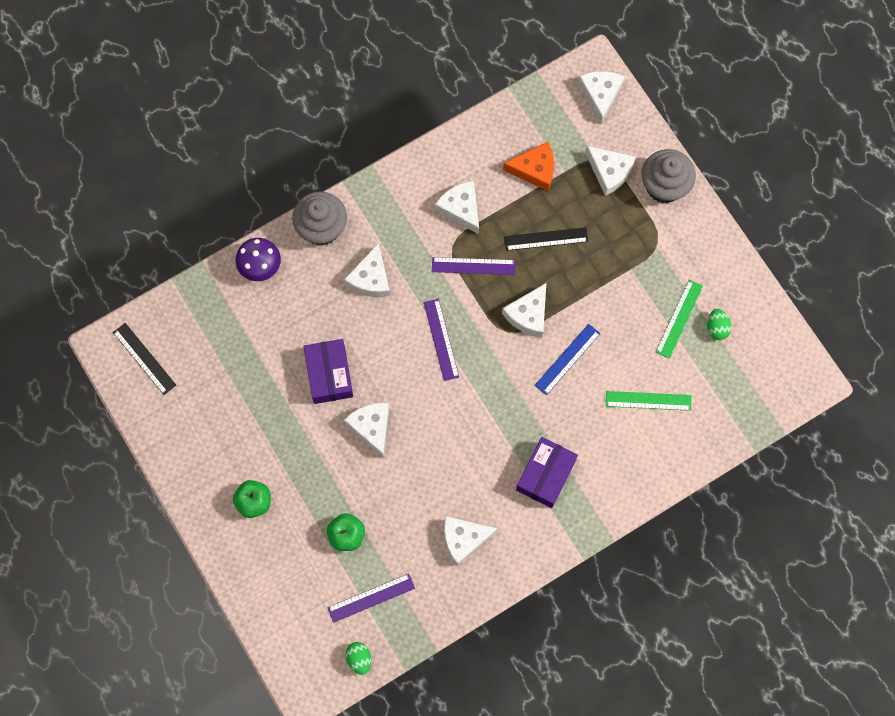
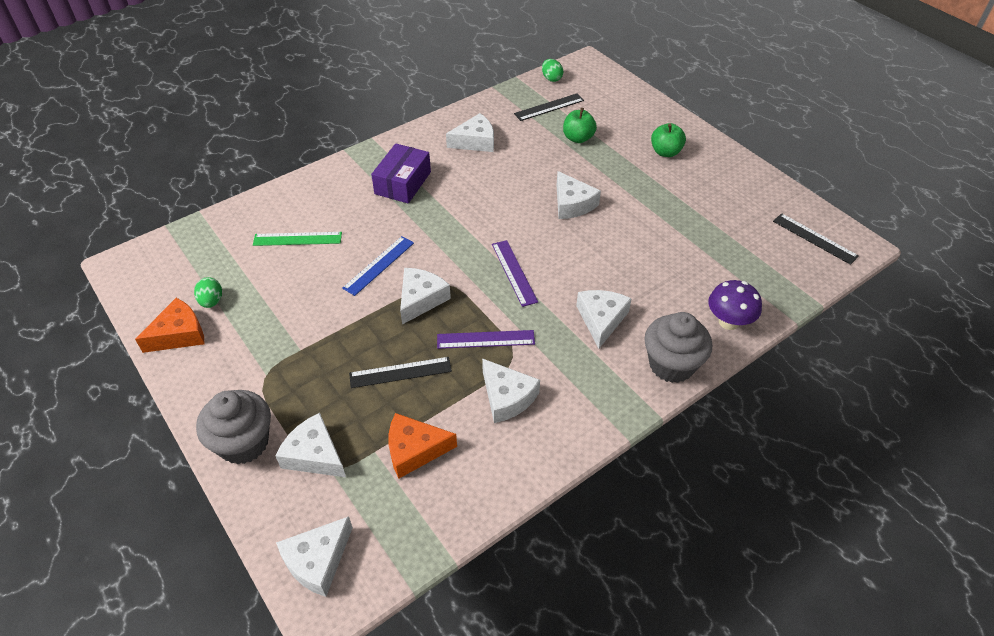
camera: 175 degrees right, 25 degrees down
purple box [304,339,353,404] -> none
purple ruler [327,574,415,623] -> black ruler [514,93,584,121]
white cheese [578,71,625,124] -> white cheese turned 45 degrees clockwise [276,516,353,597]
green ruler [656,280,703,359] -> none
none -> orange cheese [135,298,205,353]

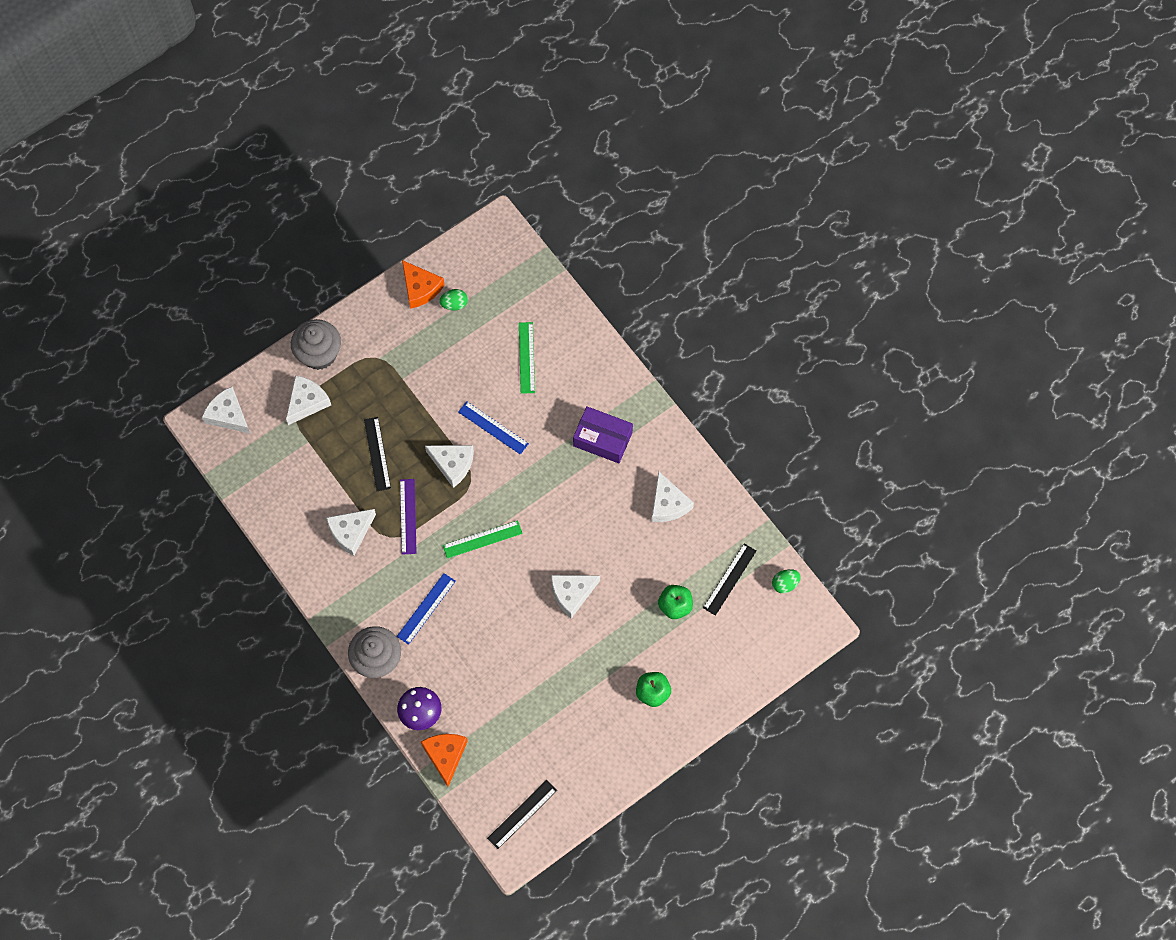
camera: 90 degrees right, 20 degrees up
orange cheese [389,413,457,478] -> orange cheese moved to [421,734,468,787]
purple ruler [492,240,538,307] -> green ruler [443,520,523,558]
black ruler [514,93,584,121] -> black ruler turned 60 degrees clockwise [703,544,756,616]
white cheese [576,290,632,349] -> blue ruler [397,573,456,645]

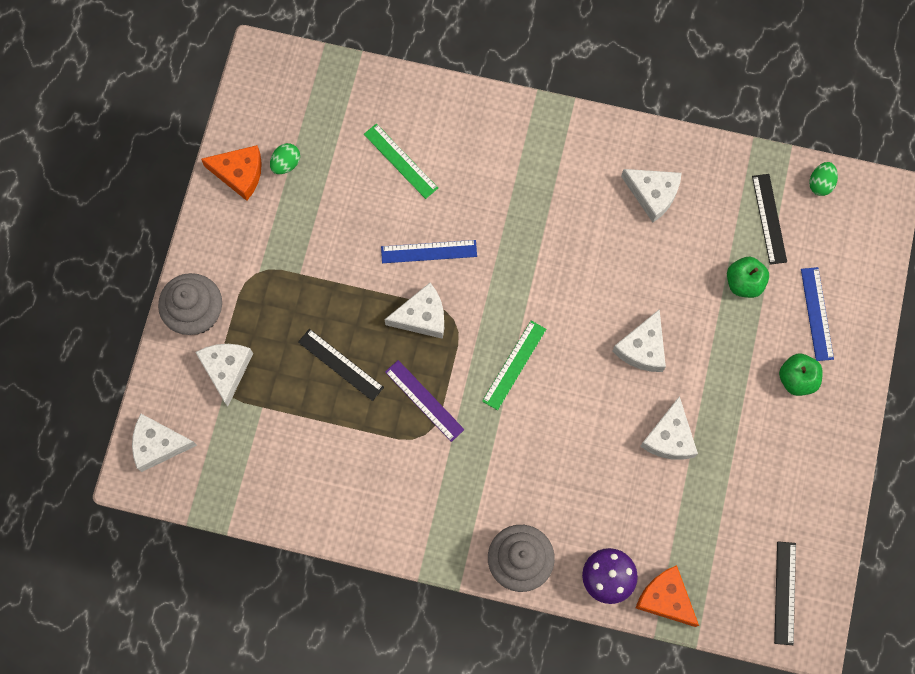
camera: 40 degrees left, 5 degrees up
white cheese [326,509,376,556] -> white cheese moved to [640,396,698,460]
blue ruler [397,573,456,645] -> blue ruler moved to [801,267,834,361]
purple box [573,406,633,463] -> none

